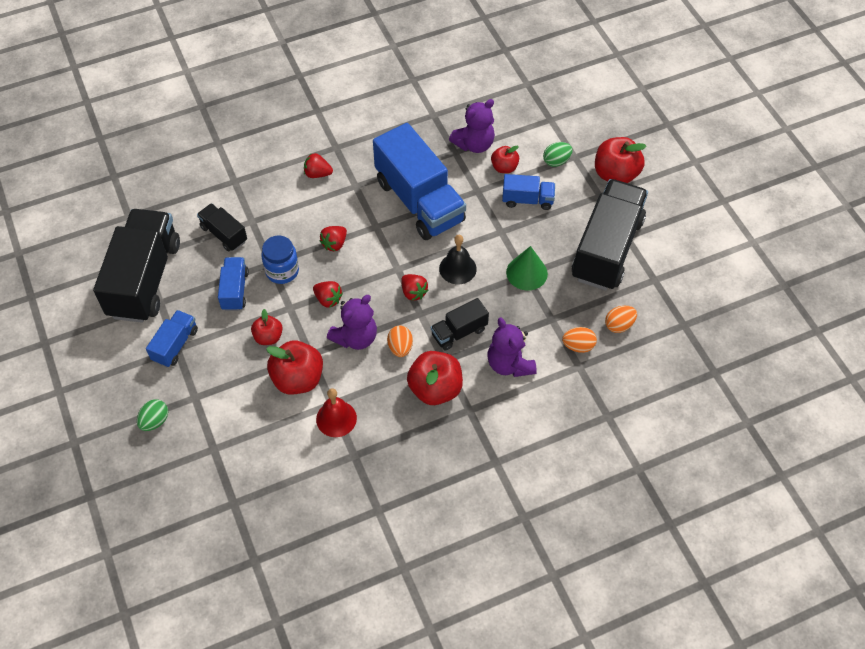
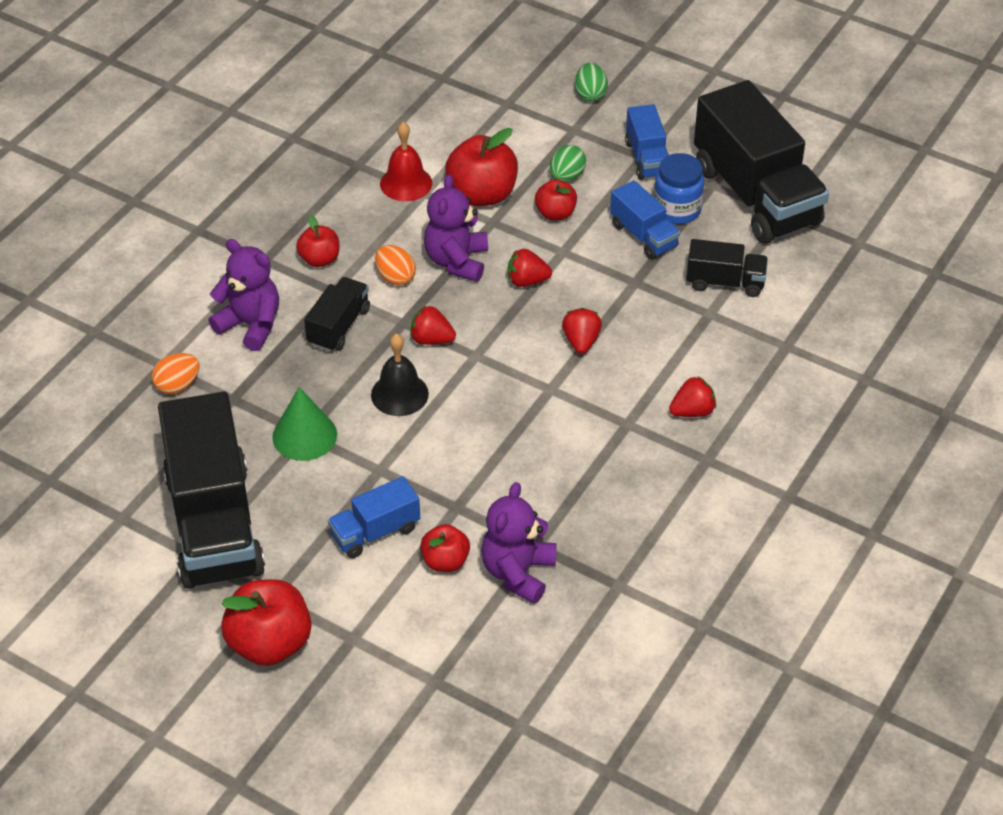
camera: 145 degrees right, 10 degrees down
blue jar [261,235,299,284] -> blue jar moved to [654,153,704,224]
blue truck [373,123,466,240] -> none
red apple [407,351,463,405] -> red apple [296,215,339,267], size x0.58
green egg [543,142,572,167] -> green egg moved to [550,145,586,182]
orange egg [605,306,637,333] -> none

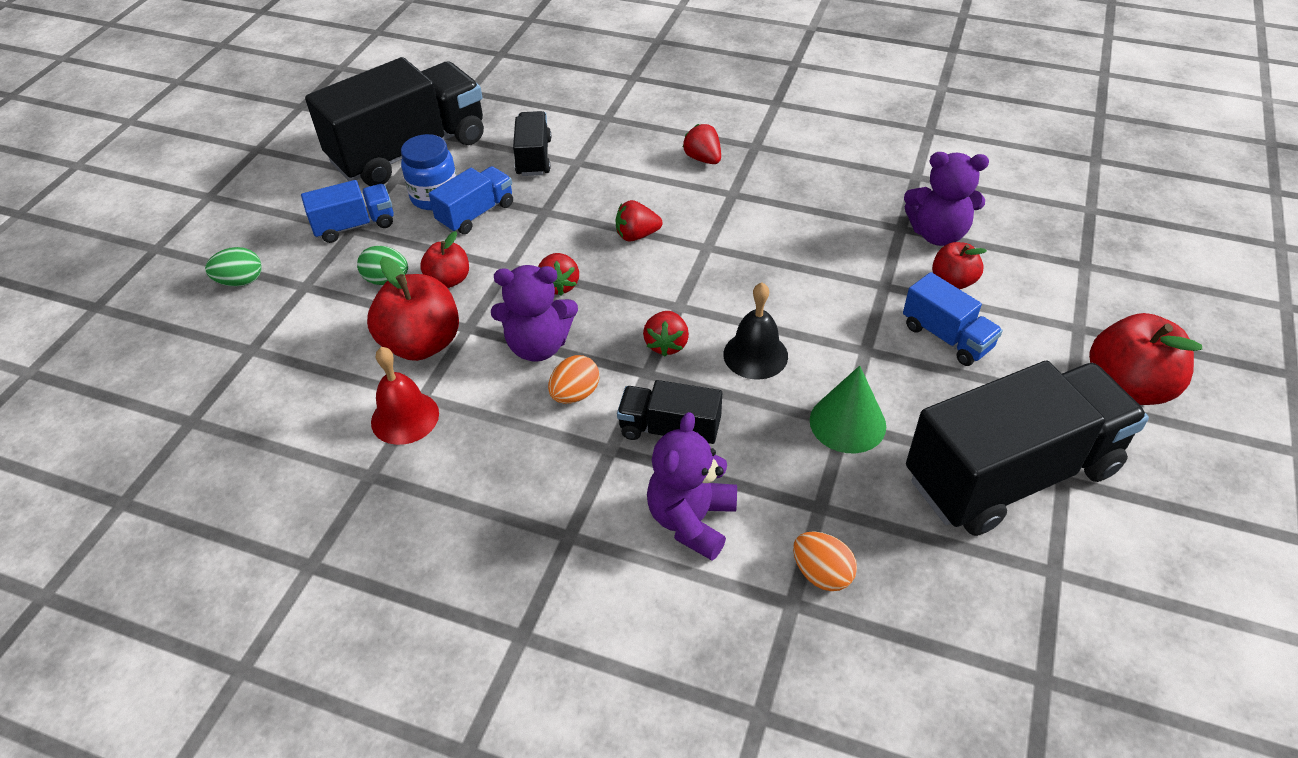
camera: 100 degrees left, 0 degrees up
red apple [296,215,339,267] -> none

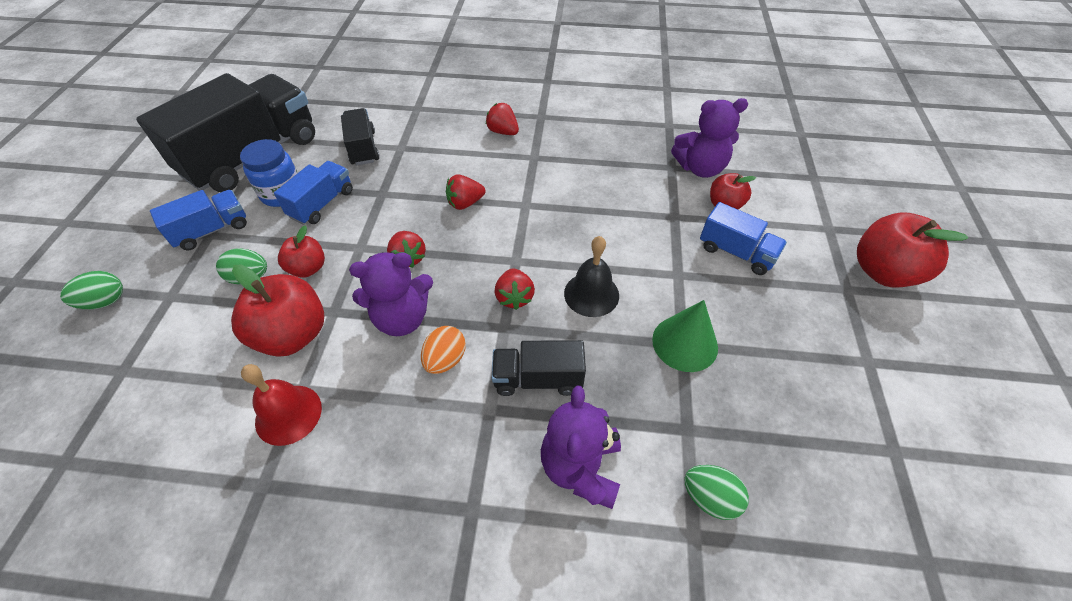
camera: 15 degrees left, 5 degrees up
orange egg [793,531,857,591] -> green egg [684,465,749,520]
black truck [906,361,1149,536] -> none

